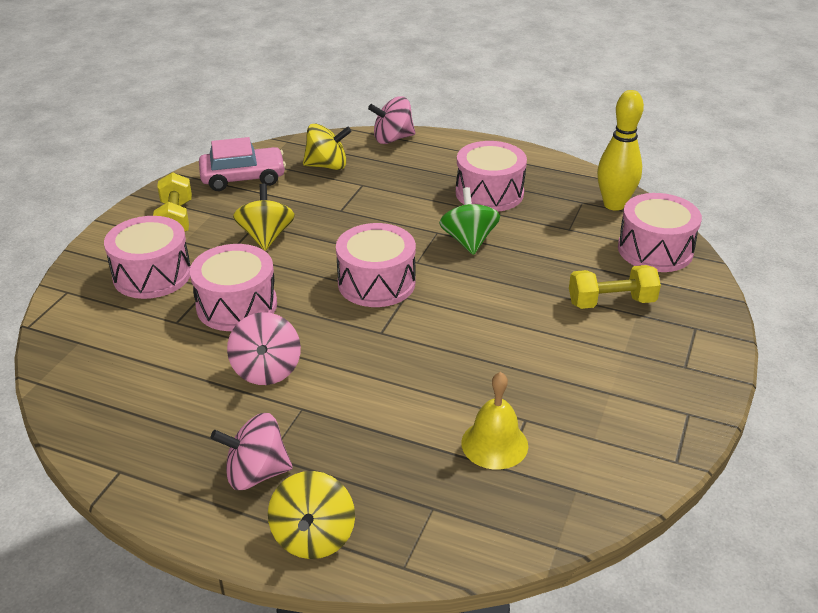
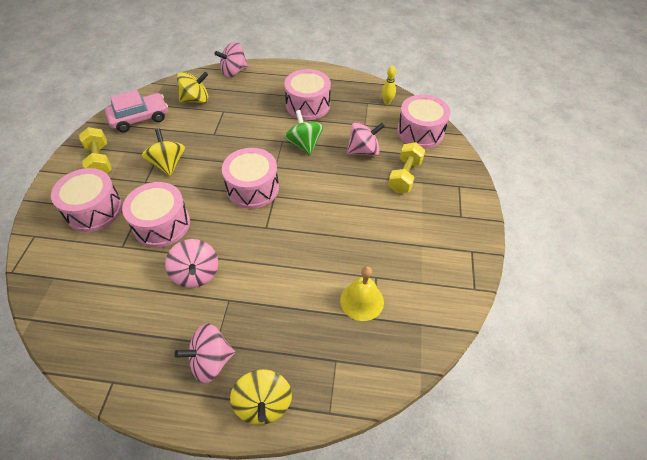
camera: 15 degrees left, 15 degrees up
yellow dumbbell [569,265,661,309] -> yellow dumbbell turned 45 degrees counterclockwise [388,142,425,193]
yellow bowling pin [597,90,644,211] -> yellow bowling pin [382,66,396,104], size x0.52
none -> pink spinning top [347,122,385,156]

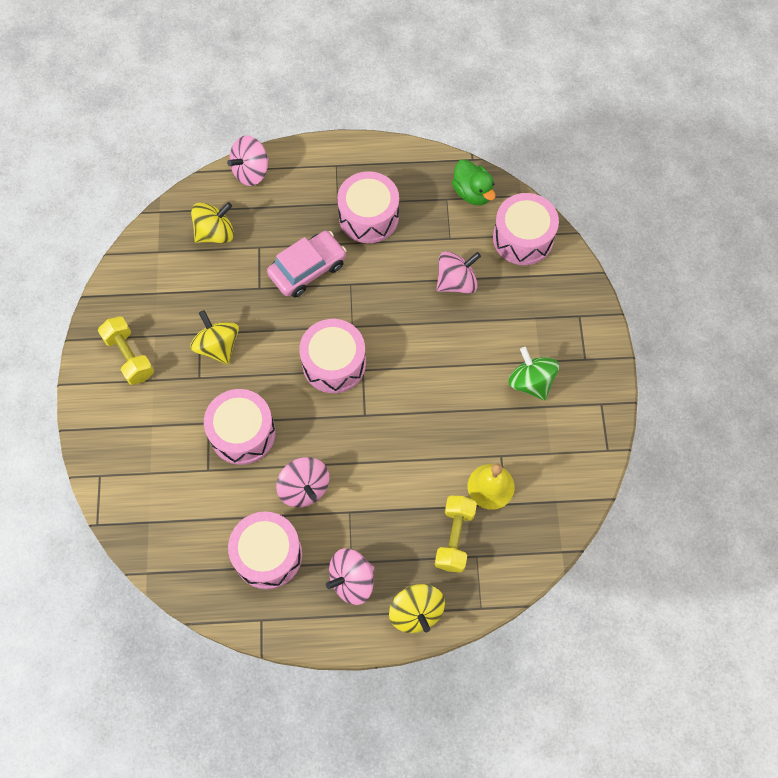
camera: 10 degrees left, 15 degrees up
pink drum [51,168,123,232] -> pink drum moved to [228,512,302,589]
pink car [105,90,168,132] -> pink car moved to [267,231,347,298]
green spinning top [284,110,323,155] -> green spinning top moved to [508,347,559,400]
yellow bowling pin [382,66,396,104] -> green duck [452,159,496,205]
yellow dumbbell [388,142,425,193] -> yellow dumbbell moved to [435,495,477,573]

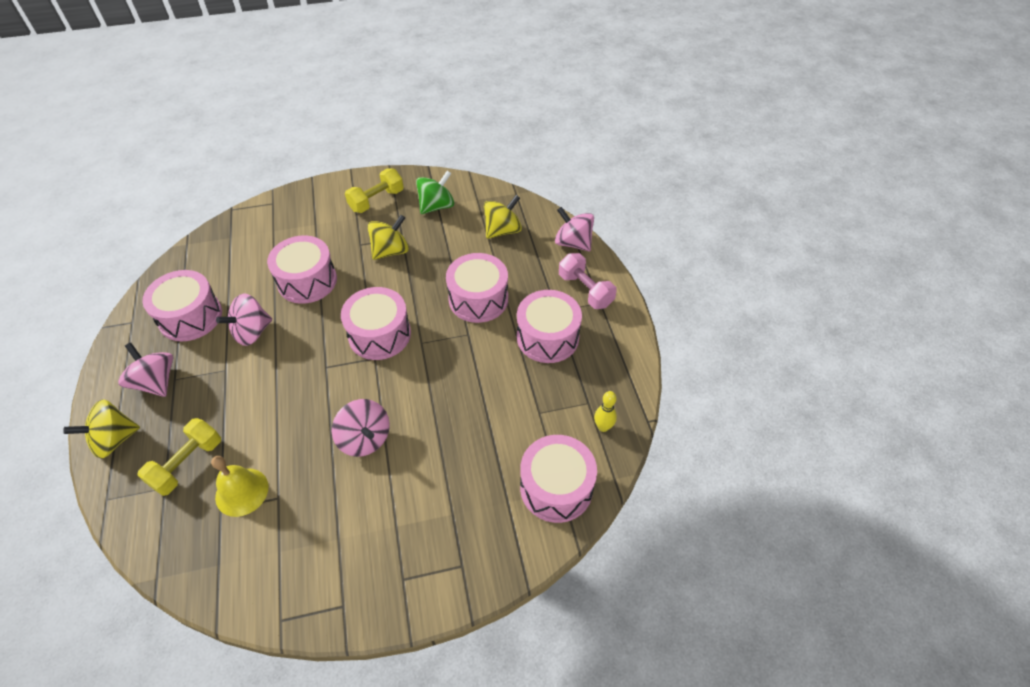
camera: 80 degrees right, 15 degrees down
yellow spinning top [191,202,234,243] -> yellow spinning top turned 90 degrees counterclockwise [484,195,522,239]
pink car [267,231,347,298] -> pink drum [446,253,508,323]
yellow dumbbell [435,495,477,573] -> yellow dumbbell turned 60 degrees counterclockwise [137,418,221,496]
pink spinning top [436,251,481,294] -> pink spinning top moved to [332,399,390,457]
green duck [452,159,496,205] -> yellow bowling pin [594,391,617,432]
green spinning top [508,347,559,400] -> green spinning top moved to [416,171,454,214]
none -> pink dumbbell [559,253,617,309]

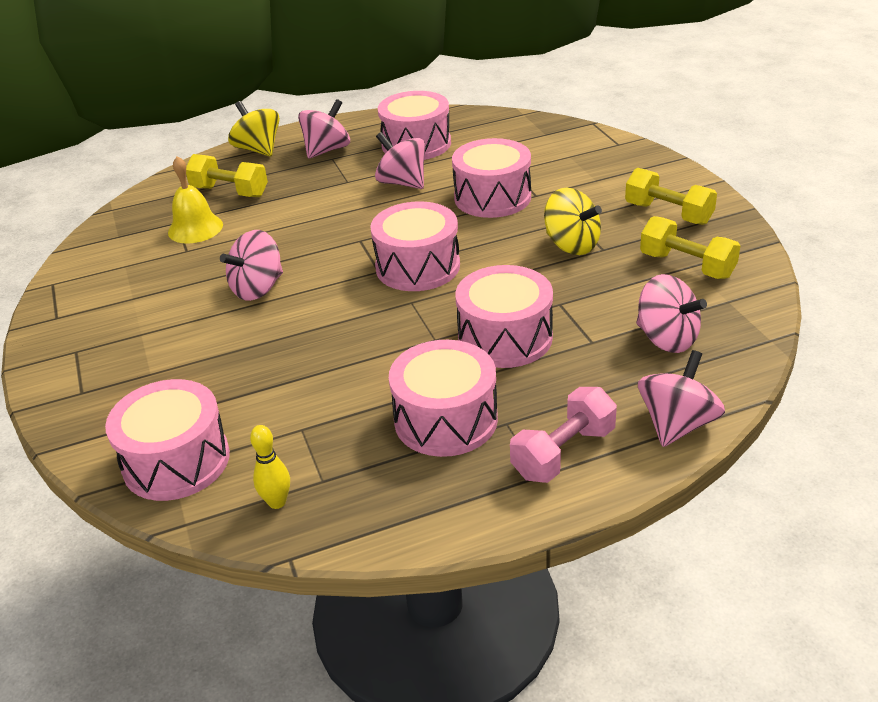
camera: 85 degrees right, 15 degrees down
green spinning top [416,171,454,214] -> yellow dumbbell [640,216,740,279]
yellow spinning top [484,195,522,239] -> pink spinning top [636,274,707,353]

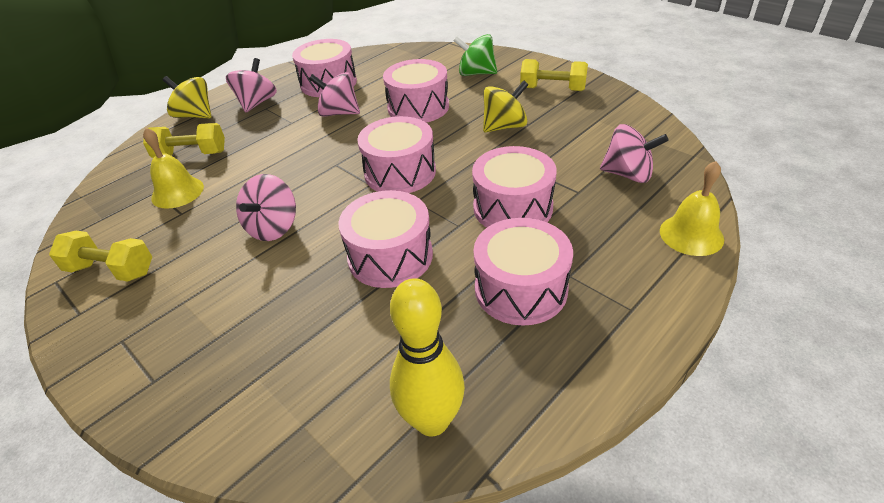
camera: 25 degrees left, 5 degrees up
pink drum [105,379,230,501] -> pink drum moved to [338,190,433,288]
yellow bowling pin [250,425,290,509] -> yellow bowling pin [390,278,465,437], size x1.94
pink dumbbell [510,387,617,483] -> none
yellow spinning top [544,188,602,255] -> yellow spinning top turned 45 degrees counterclockwise [483,80,528,133]
pink spinning top [638,350,725,447] -> yellow bell [660,161,724,256]
yellow dumbbell [640,216,740,279] -> yellow dumbbell moved to [49,231,152,281]
none -> green spinning top [453,34,497,76]

